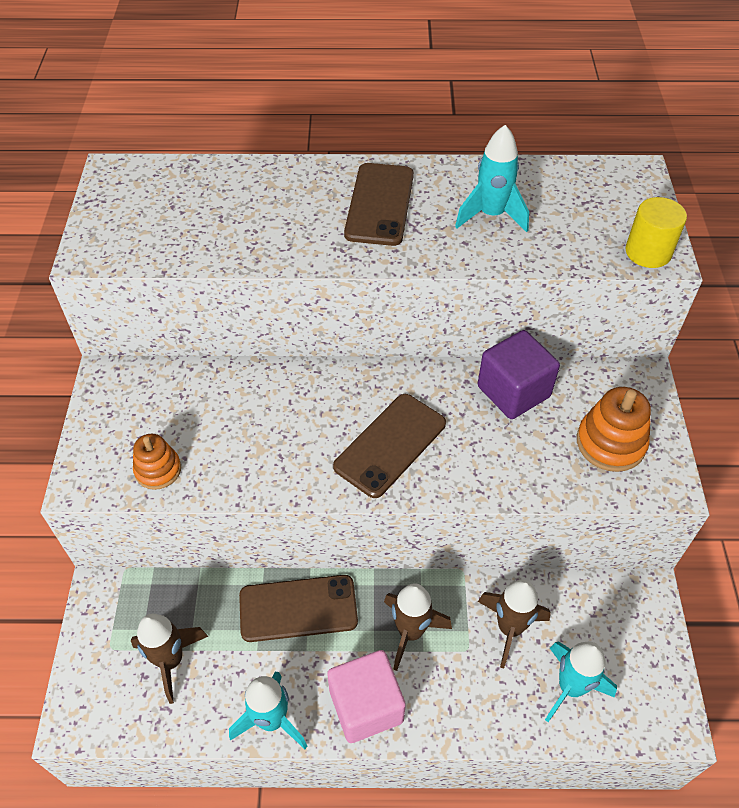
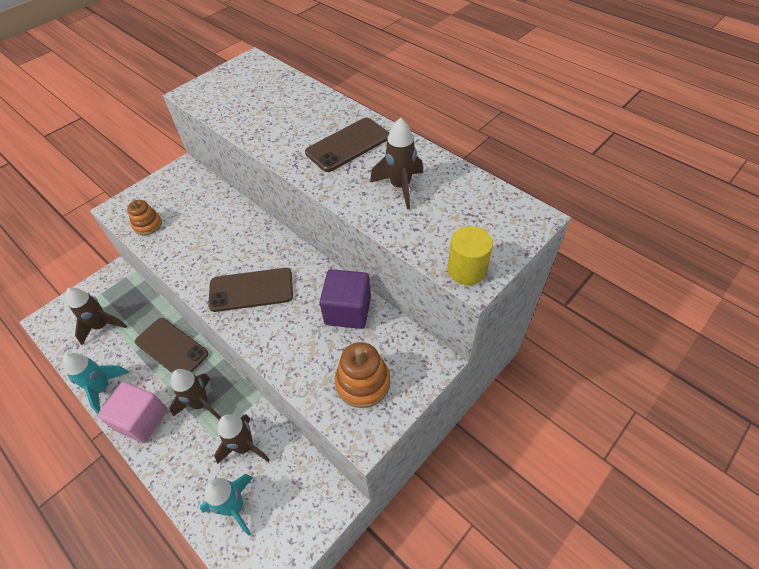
camera: 45 degrees right, 0 degrees up
turquoise rocket [455,125,529,232] -> brown rocket [370,117,423,209]

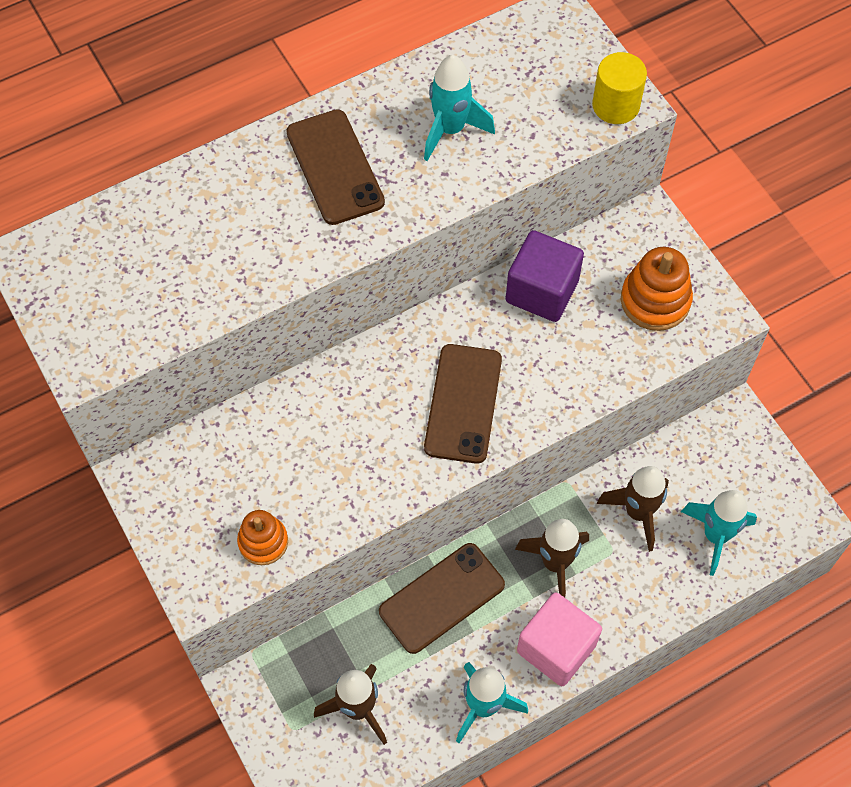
camera: 75 degrees left, 10 degrees up
brown rocket [370,117,423,209] -> turquoise rocket [424,55,495,161]

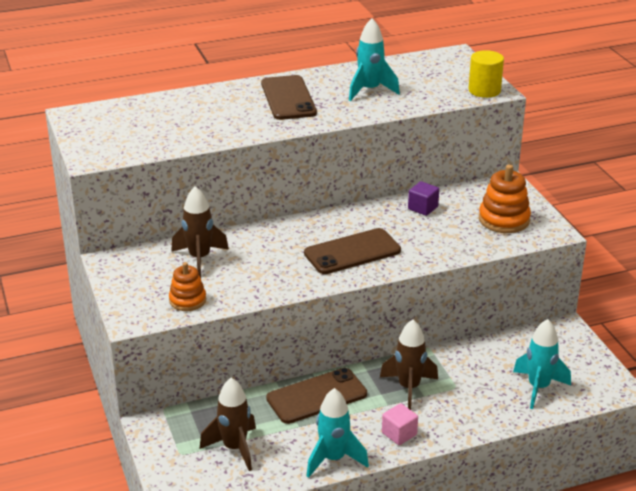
camera: 10 degrees right, 30 degrees down
brown phone [424,344,502,464] -> brown phone turned 45 degrees clockwise [304,228,401,274]
purple cube [506,230,584,322] -> purple cube [408,181,439,216], size x0.55
pink cube [517,592,602,686] -> pink cube [382,403,418,445], size x0.55
brown rocket [597,466,669,552] -> brown rocket moved to [171,186,229,278]

